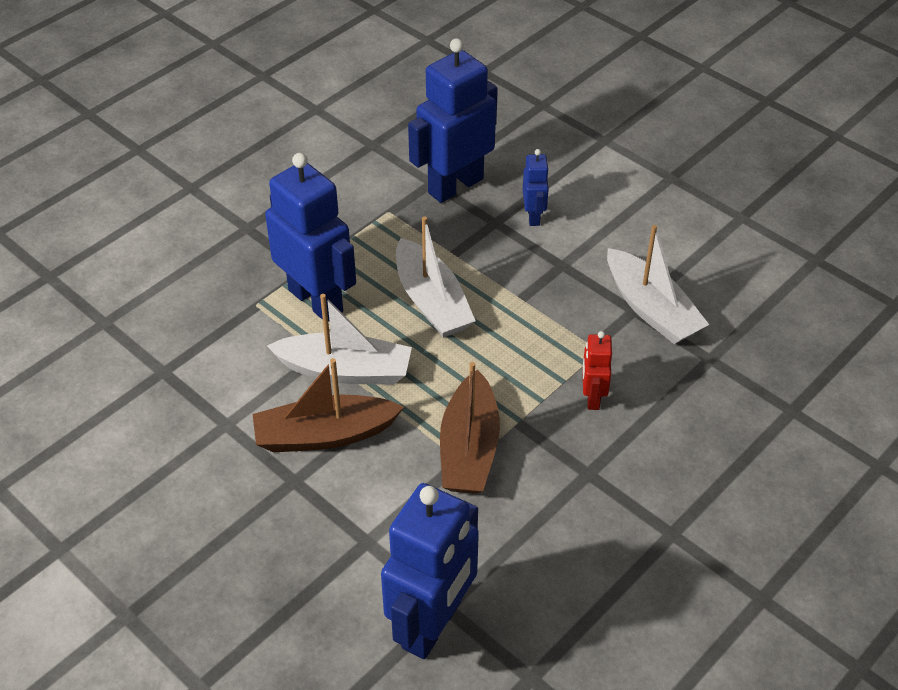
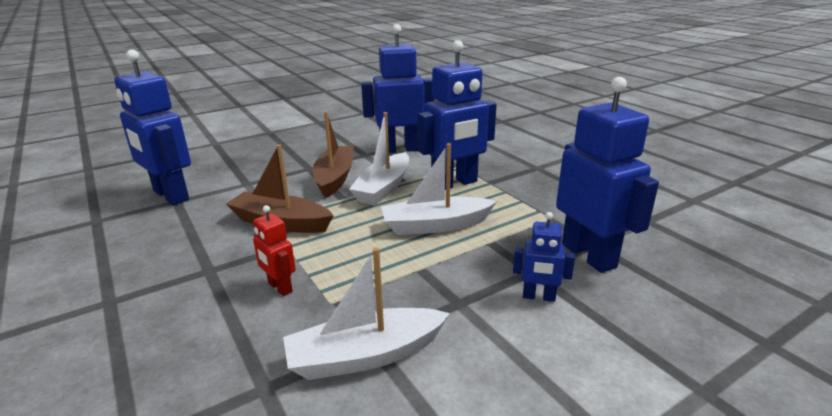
camera: 105 degrees right, 20 degrees down
red robot [582,331,612,410] -> red robot turned 150 degrees counterclockwise [253,205,296,296]
none -> blue robot [361,24,434,153]

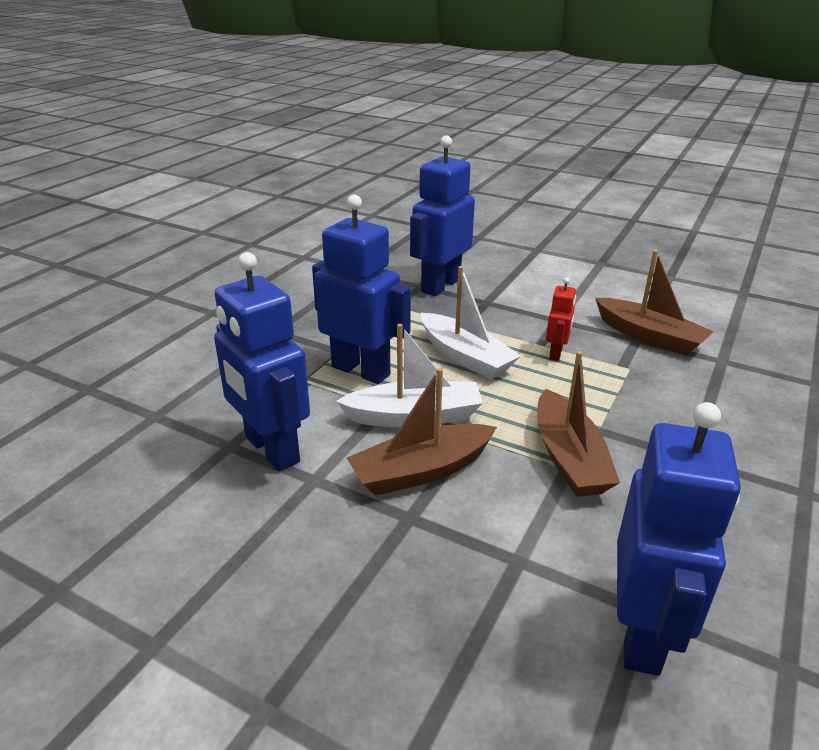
camera: 120 degrees left, 5 degrees up
red robot [253,205,296,296] -> red robot moved to [546,277,576,361]
white boat [283,247,450,380] -> brown boat [595,250,714,356]
blue robot [513,212,575,302] -> none

